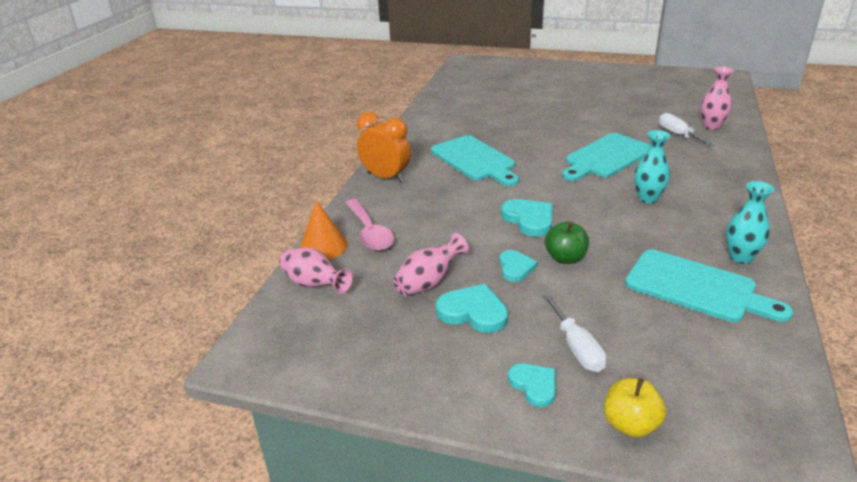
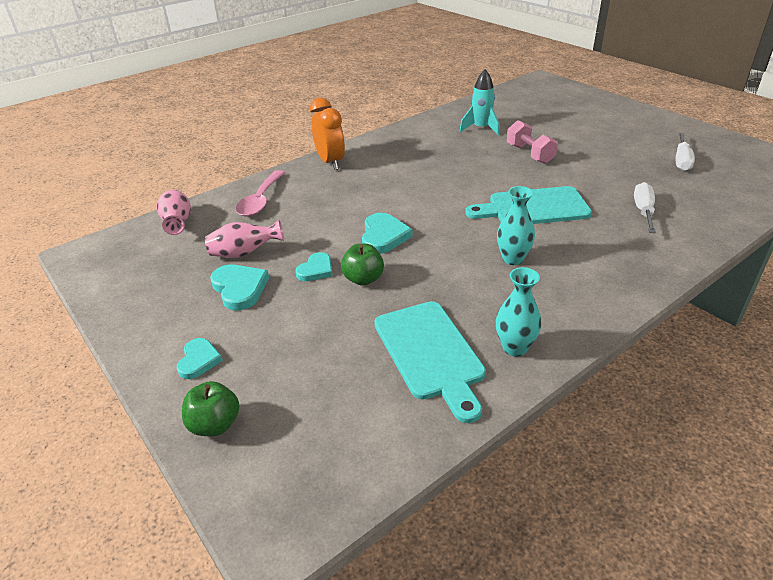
camera: 35 degrees right, 5 degrees up
orange cone [300,200,348,260] -> none
turquoise cutting board [431,135,519,186] -> none
white screwdriver [542,293,606,372] -> white screwdriver moved to [676,133,695,171]
yellow apple [604,378,666,438] -> green apple [182,381,239,436]
pink vase [701,67,734,130] -> none
none -> turquoise rocket [459,69,500,136]
none -> pink dumbbell [507,120,558,164]

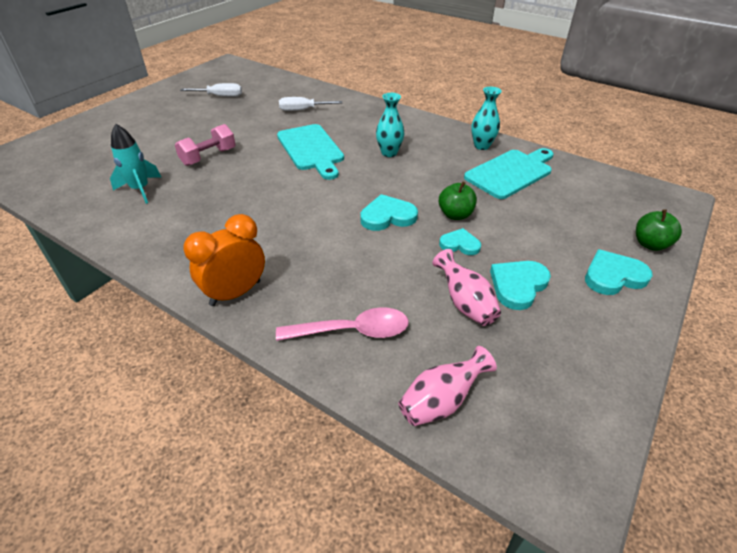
camera: 110 degrees left, 5 degrees up
turquoise heart [177,338,223,379] -> turquoise heart [585,249,653,295], size x1.51

